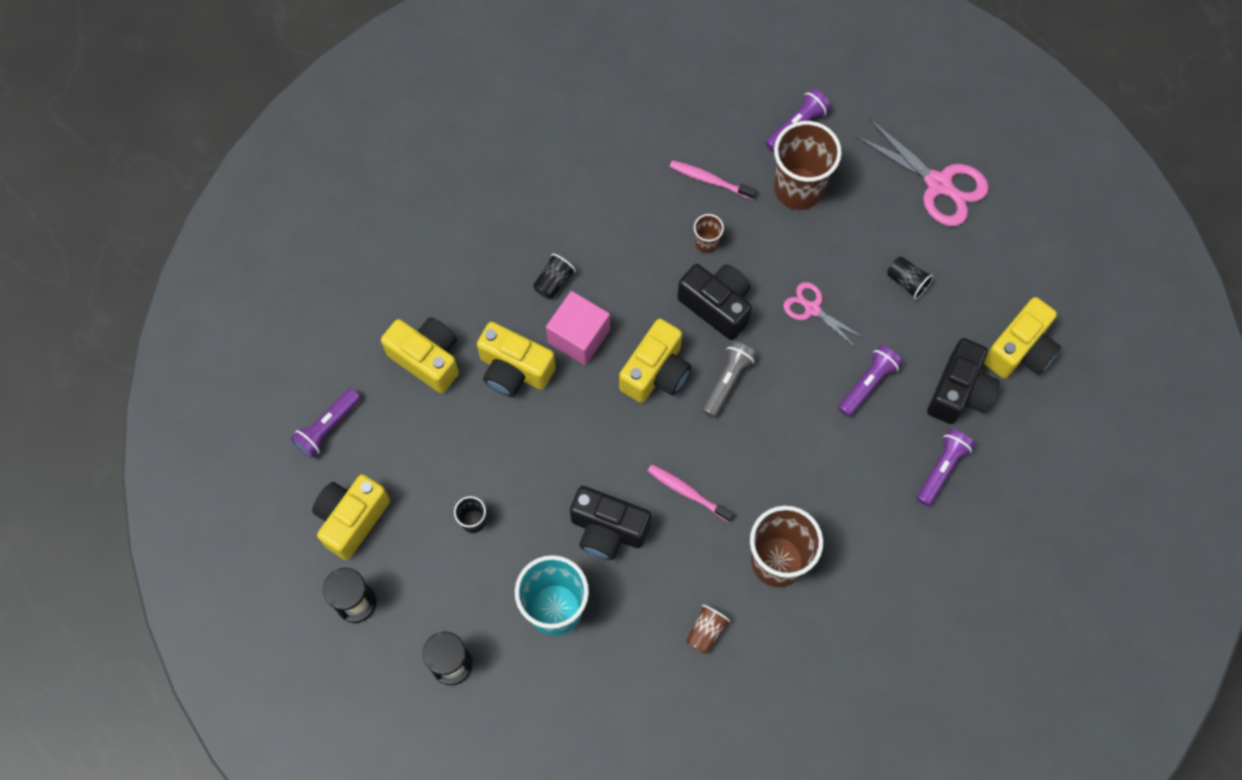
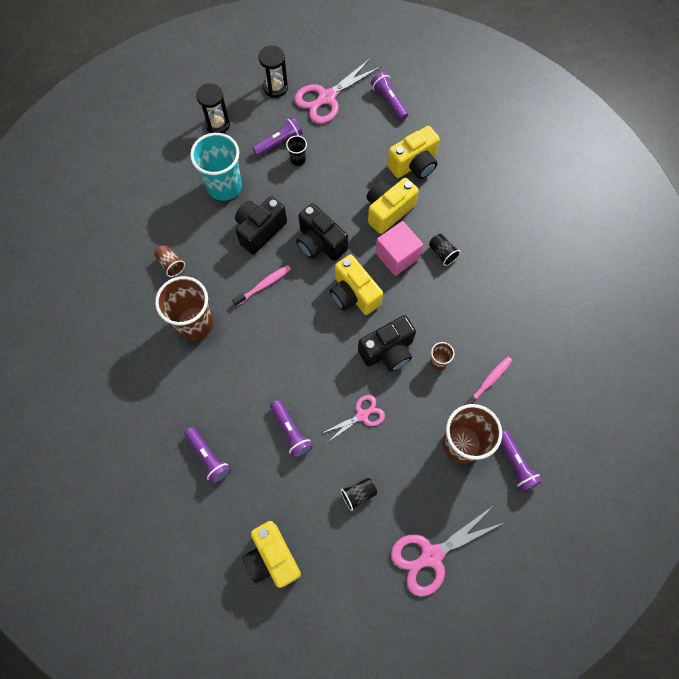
camera: 110 degrees right, 0 degrees up
yellow camera [312,474,390,560] -> pink scissors [294,58,381,124]
grey flashlight [702,341,757,418] -> none
black camera [927,338,999,424] -> black camera moved to [296,203,348,261]
none -> purple flashlight [252,117,303,156]

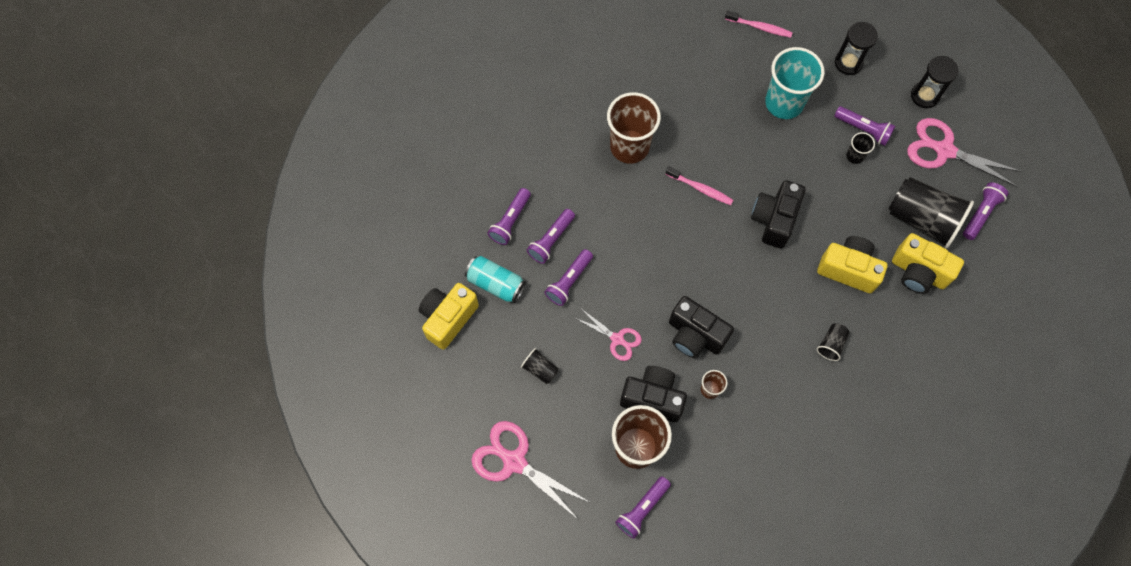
camera: 65 degrees right, 0 degrees up
brown cup [154,245,185,277] -> none
black camera [235,196,287,255] -> black camera moved to [620,366,687,422]
yellow camera [330,254,383,315] -> none
pink cube [375,221,423,276] -> none
pink toothbrush [463,357,512,406] -> pink toothbrush moved to [725,11,793,38]
none -> turquoise can [465,256,526,303]
none -> purple flashlight [527,209,575,264]
none -> black cup [889,177,974,249]

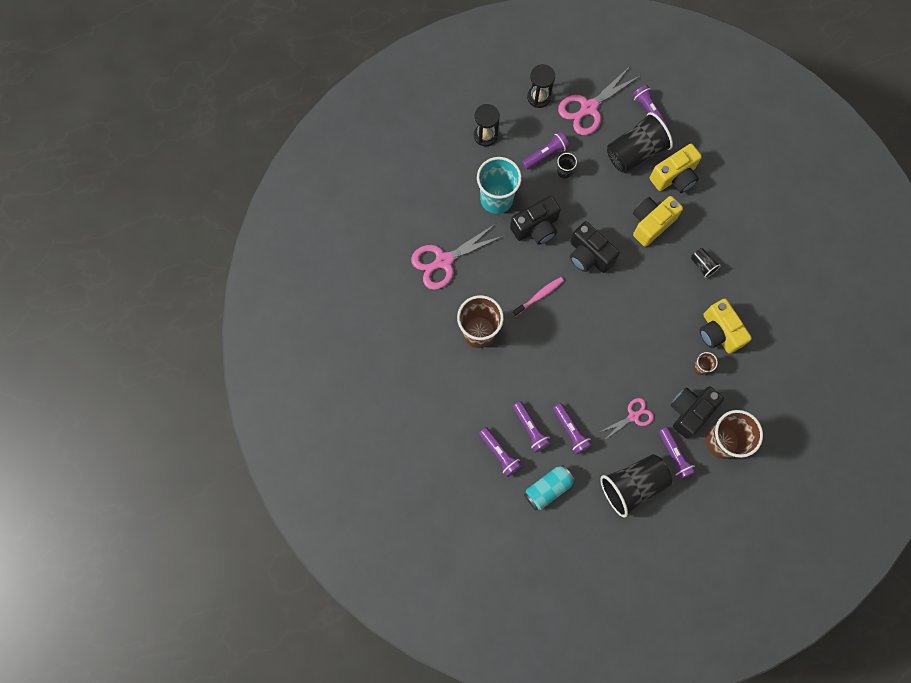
camera: 65 degrees left, 5 degrees up
yellow camera [419,283,479,350] -> yellow camera moved to [700,299,752,354]
pink scissors [471,421,591,519] -> pink scissors moved to [411,224,503,290]
black cup [521,348,558,384] -> black cup [600,454,672,518], size x2.20
purple flashlight [615,476,671,539] -> purple flashlight moved to [659,427,697,480]
black camera [669,296,734,358] -> black camera moved to [510,196,561,245]
pink toothbrush [725,11,793,38] -> none

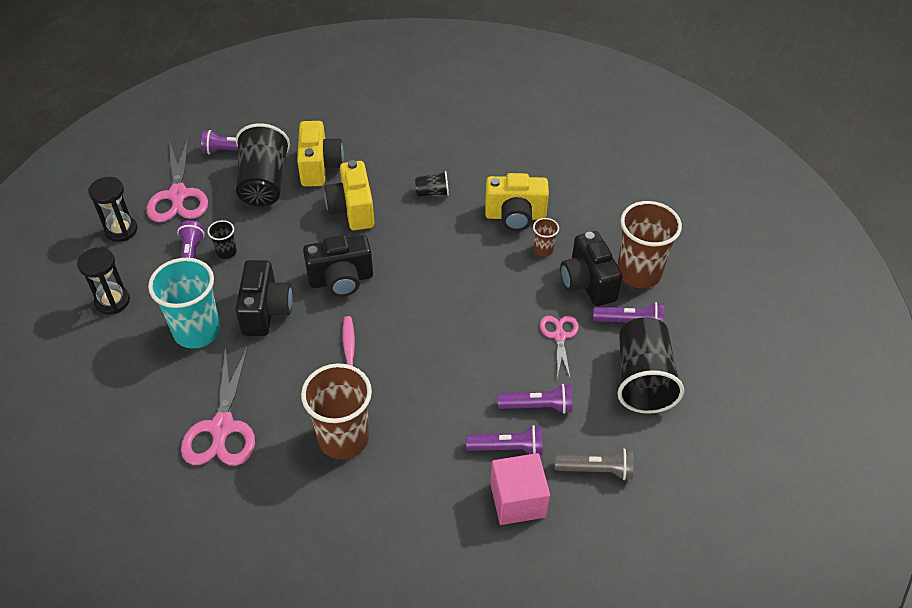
camera: 60 degrees left, 25 degrees down
purple flashlight [479,427,523,477] -> pink cube [490,453,550,525]
turquoise can [524,465,575,510] -> grey flashlight [555,448,634,480]

